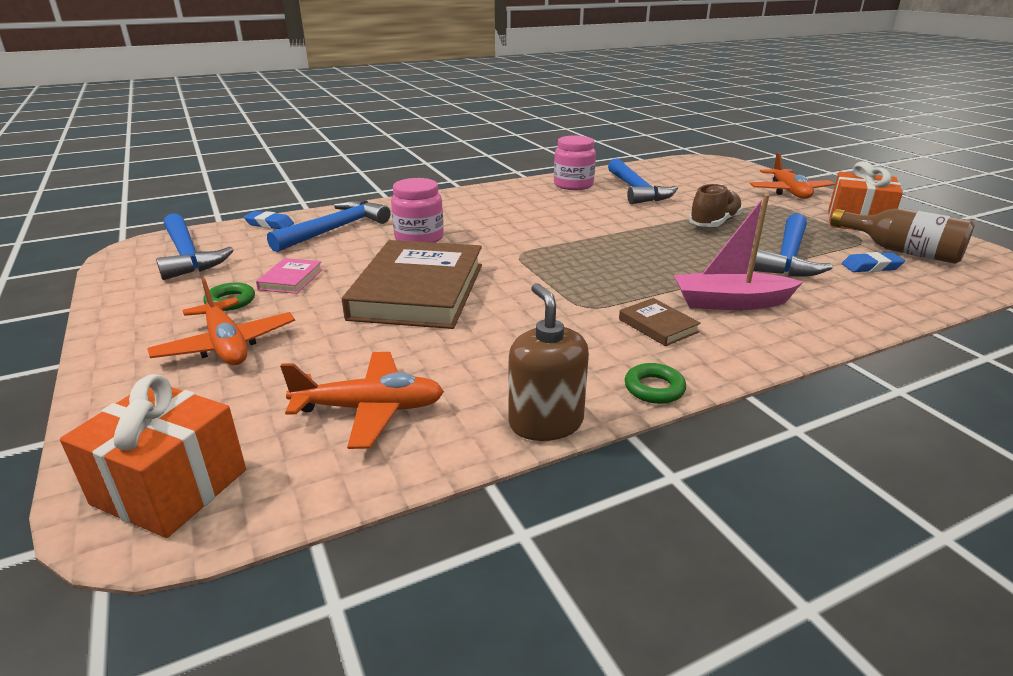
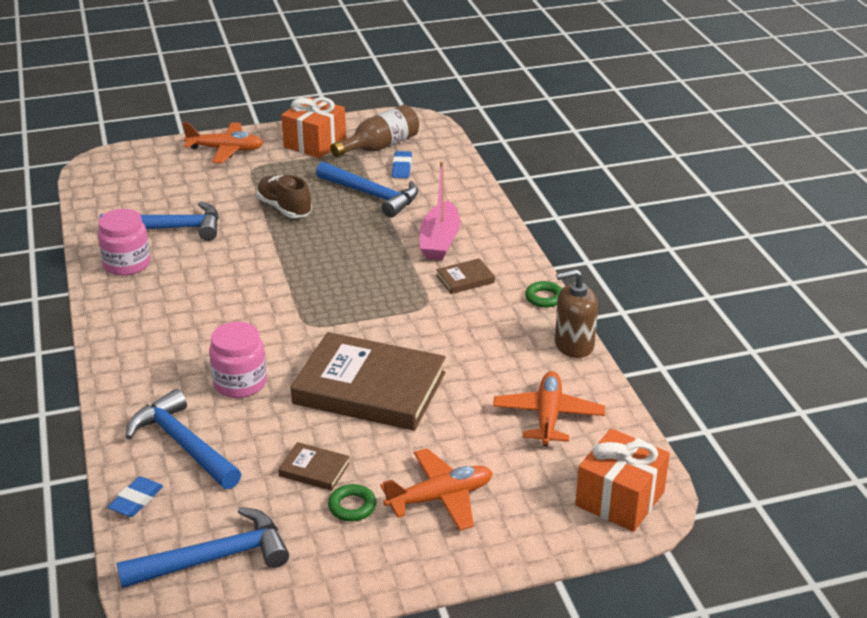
camera: 80 degrees left, 5 degrees up
pink book [256,258,323,294] -> brown book [278,442,350,491]

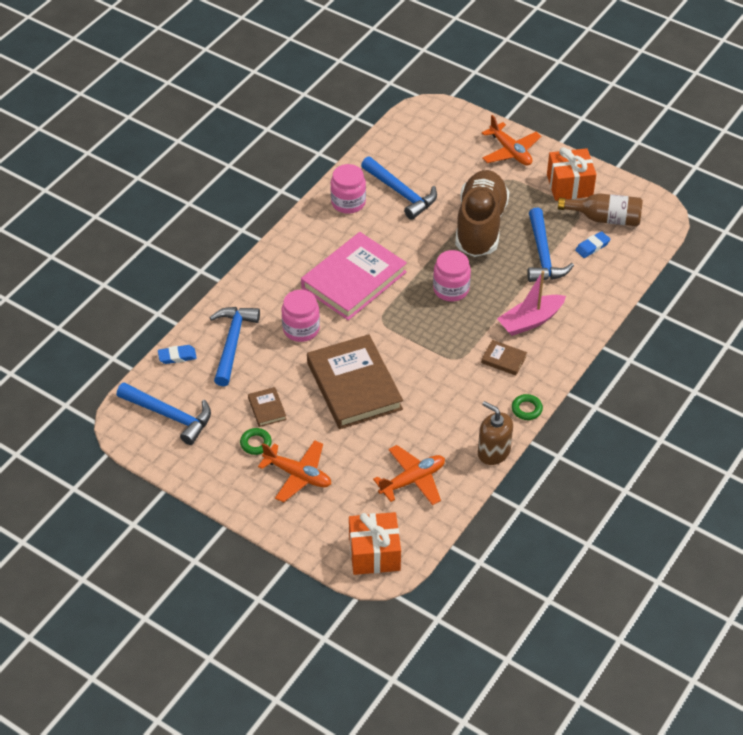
camera: 50 degrees right, 15 degrees up
brown shoe [257,175,312,218] -> brown shoe [455,170,509,257], size x1.84
none -> pink book [301,232,407,320]
none -> pink jar [433,250,471,302]

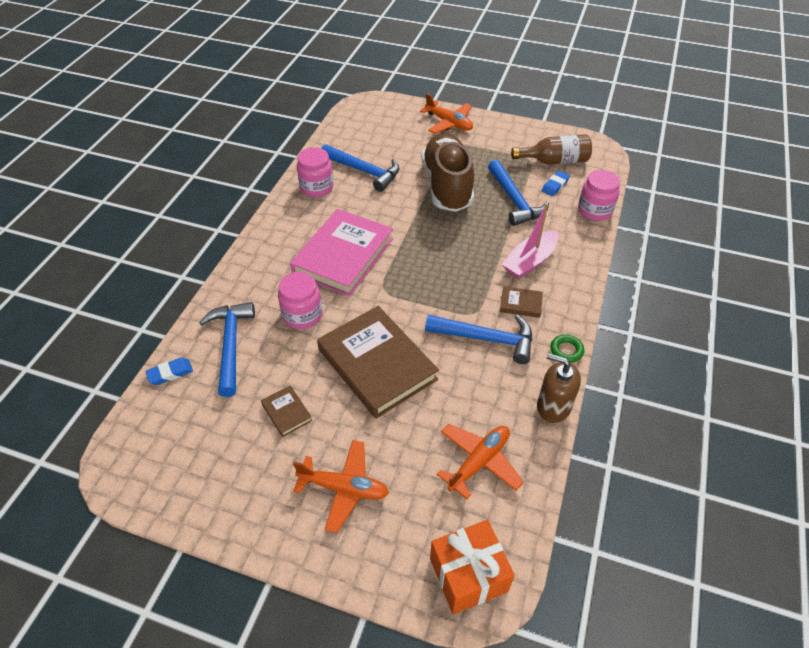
camera: 15 degrees left, 0 degrees up
blue hammer [117,383,211,445] -> blue hammer moved to [425,315,533,364]
green ring [240,428,272,455] -> none
pink jar [433,250,471,302] -> pink jar moved to [578,170,620,221]
orange gift [547,147,596,201] -> none

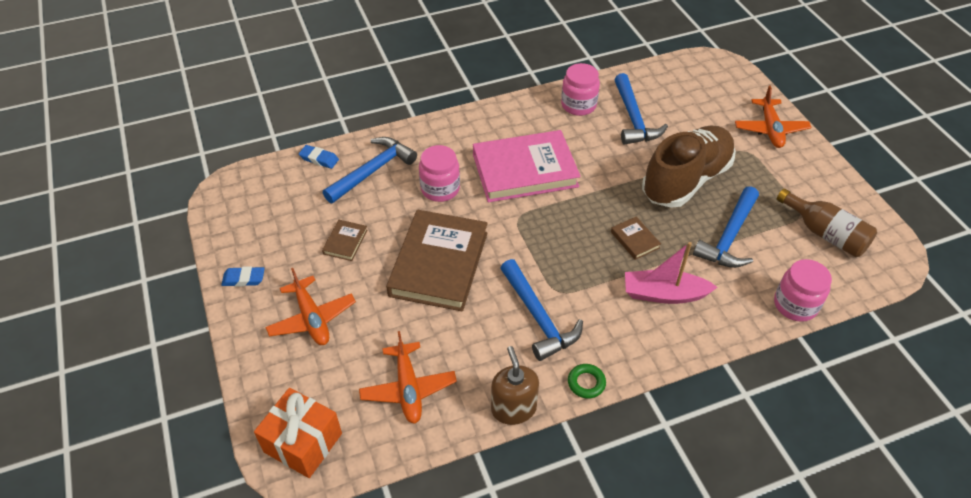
camera: 50 degrees right, 0 degrees up
orange plane [437,424,524,499] -> orange plane turned 75 degrees clockwise [359,331,457,424]
brown book [500,286,543,318] -> brown book moved to [611,217,661,260]
blue eraser [542,171,570,196] -> blue eraser moved to [221,266,265,287]

